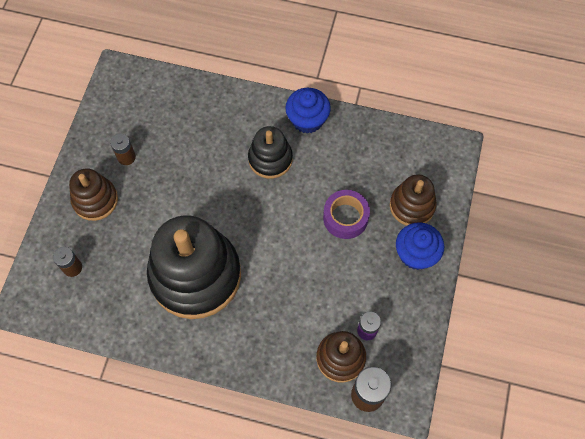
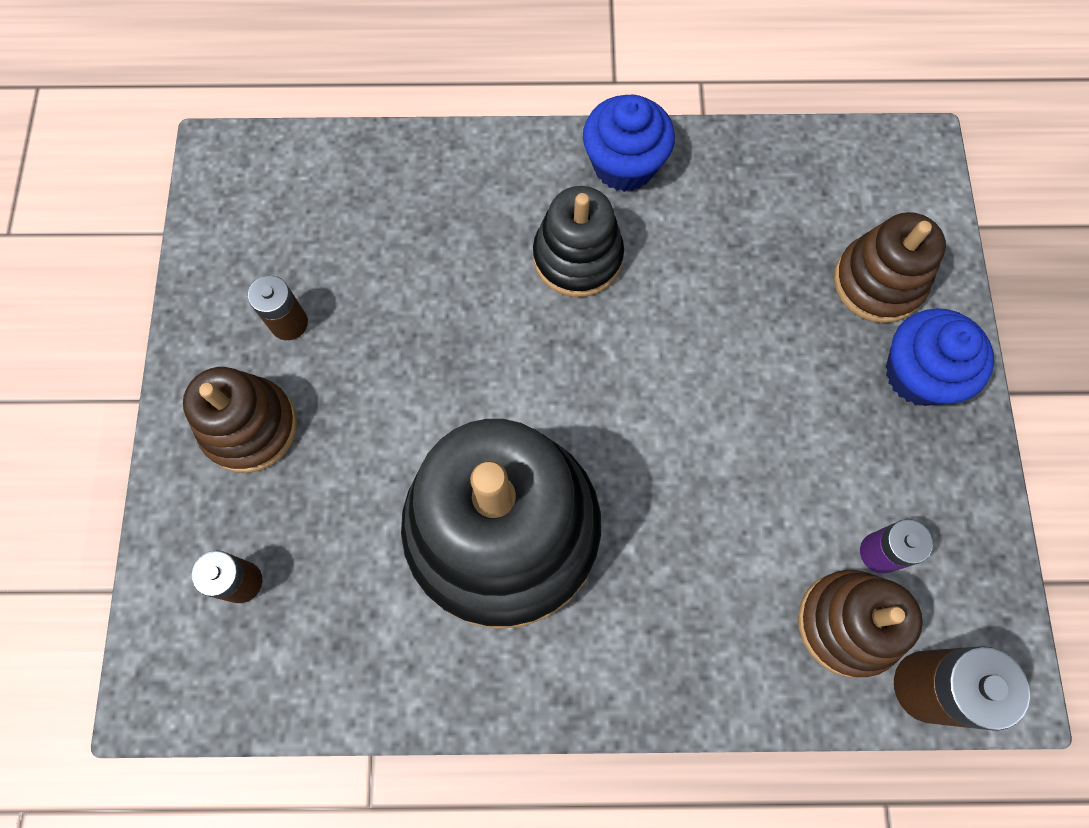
camera: 15 degrees left, 5 degrees up
purple tape [323,190,370,239] -> none

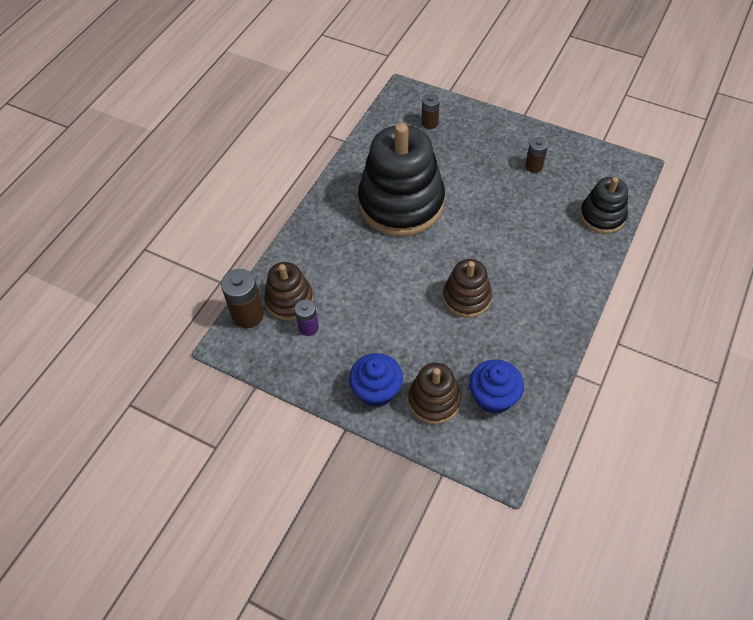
camera: 120 degrees right, 15 degrees down
brown stacking toy [183,367,297,473] -> brown stacking toy moved to [443,259,492,318]
black stacking toy [533,186,624,297] -> black stacking toy moved to [580,177,628,234]
blue cupcake [583,95,675,192] -> blue cupcake moved to [469,359,524,414]

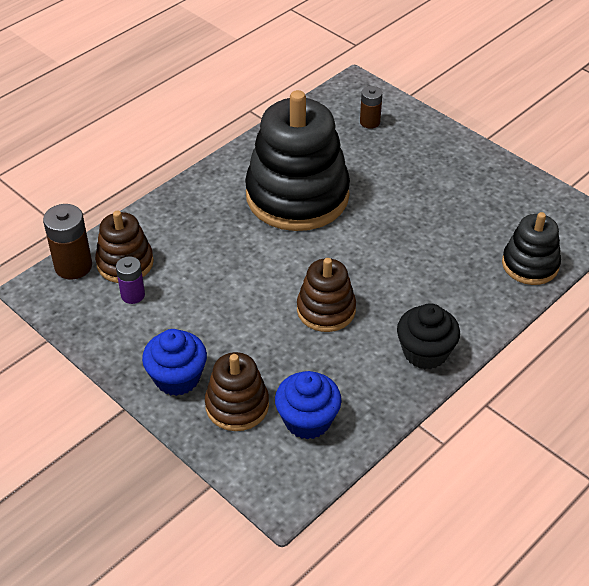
camera: 15 degrees right, 10 degrees down
brown battery [525,137,548,173] -> none
none -> black cupcake [397,303,460,370]

